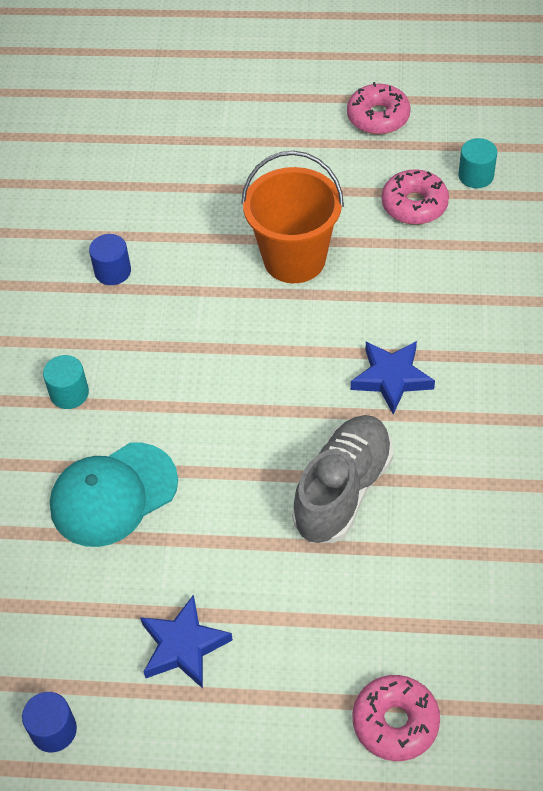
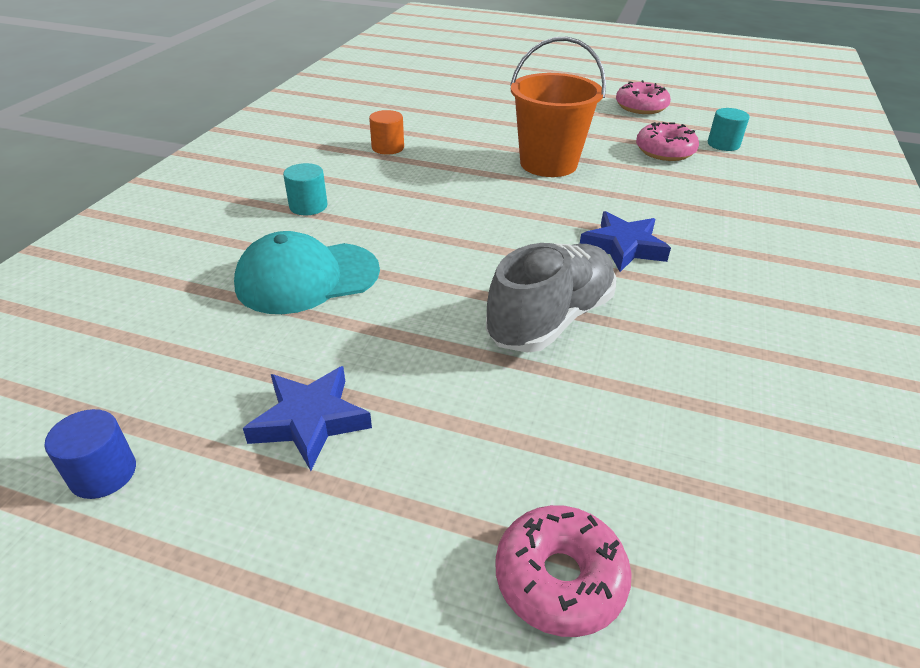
camera: 10 degrees right, 15 degrees down
blue cylinder [89,234,131,285] -> orange cylinder [369,110,404,155]

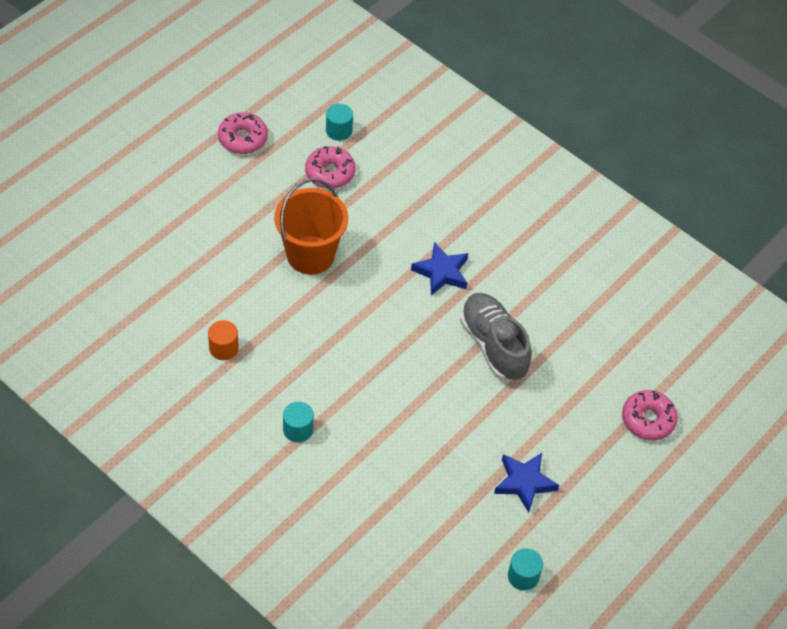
camera: 70 degrees left, 15 degrees up
blue cylinder [44,409,136,499] -> turquoise cylinder [508,548,543,591]
turquoise cap [234,231,380,314] -> none

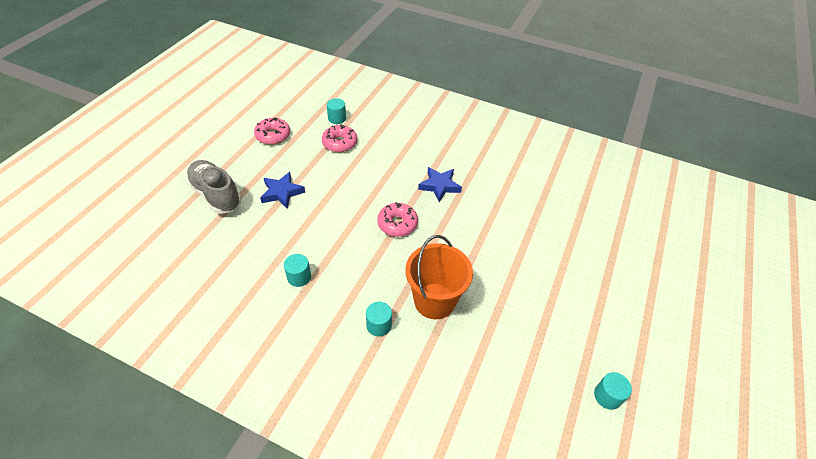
camera: 15 degrees left, 5 degrees down
orange cylinder [208,320,239,360] -> turquoise cylinder [284,254,311,287]
orange bucket [274,178,348,275] -> orange bucket moved to [405,235,473,319]
grey shoe [460,293,532,380] -> grey shoe moved to [186,160,241,214]
blue star [494,453,559,513] -> blue star moved to [260,172,305,209]
pink donut [622,390,678,440] -> pink donut moved to [377,202,418,237]

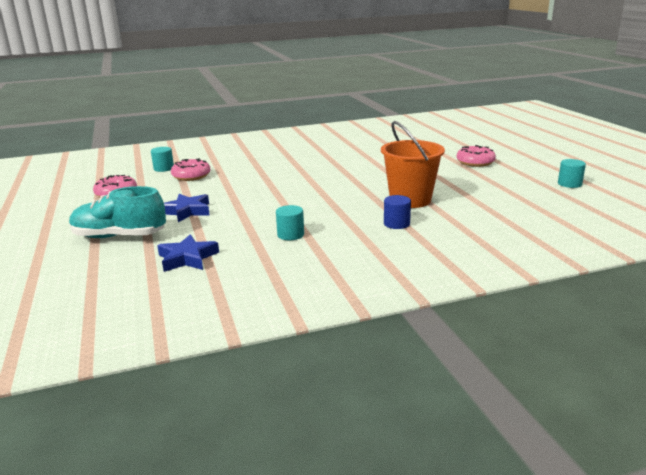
camera: 40 degrees left, 25 degrees down
grey shoe [186,160,241,214] -> turquoise shoe [69,186,166,238]
turquoise cylinder [366,302,392,336] -> blue cylinder [384,195,411,229]
pink donut [377,202,418,237] -> pink donut moved to [457,145,496,167]
blue star [418,167,462,202] -> blue star moved to [157,234,219,272]

